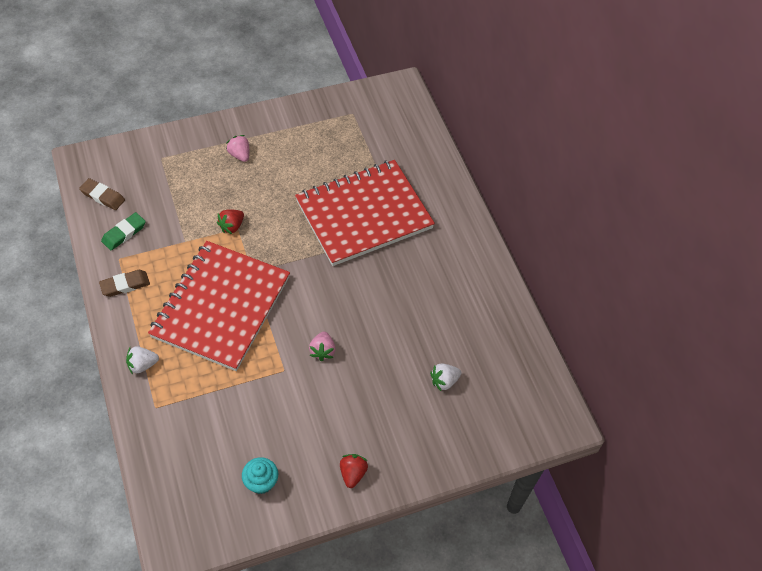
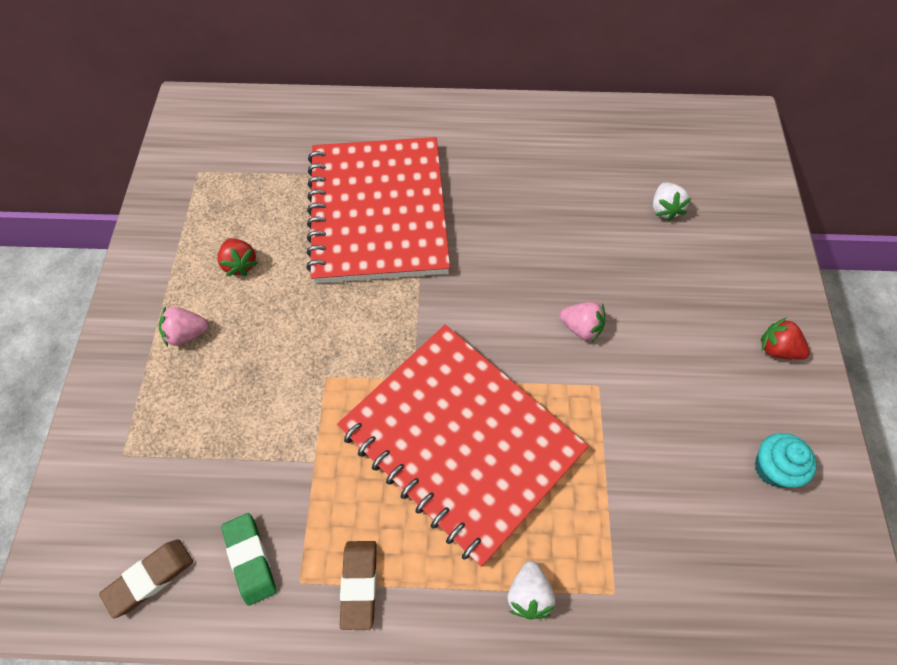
camera: 65 degrees left, 5 degrees up
red strawberry [217,209,244,234] -> red strawberry moved to [217,238,258,276]

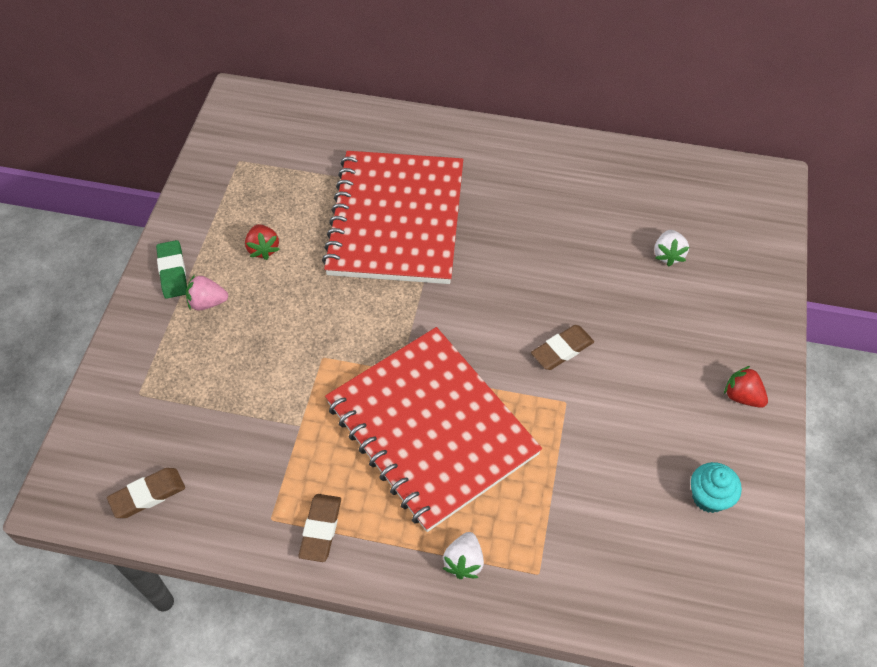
camera: 10 degrees right, 5 degrees down
green eraser [221,513,277,606] -> green eraser moved to [156,240,187,299]
pink strawberry [559,302,605,342] -> brown eraser [531,325,594,370]

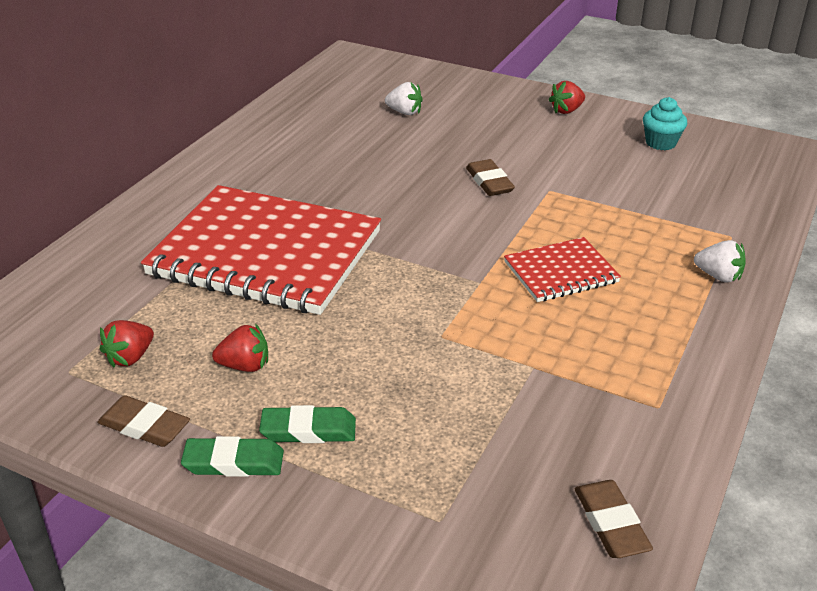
camera: 75 degrees left, 20 degrees down
pink strawberry [186,274,228,311] -> green eraser [259,405,356,443]
brown eraser [299,494,341,562] -> brown eraser moved to [97,395,190,447]
red notebook [325,327,542,532] -> red notebook [504,237,621,302], size x0.47
none -> red strawberry [100,320,154,368]

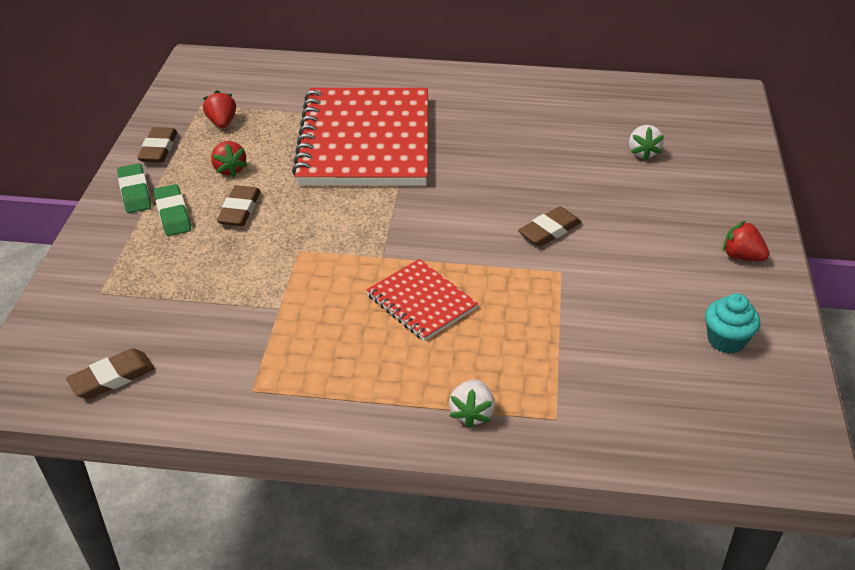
camera: 70 degrees right, 5 degrees up
red strawberry [100,320,154,368] -> red strawberry turned 60 degrees clockwise [203,90,236,128]
none -> brown eraser [217,185,261,226]

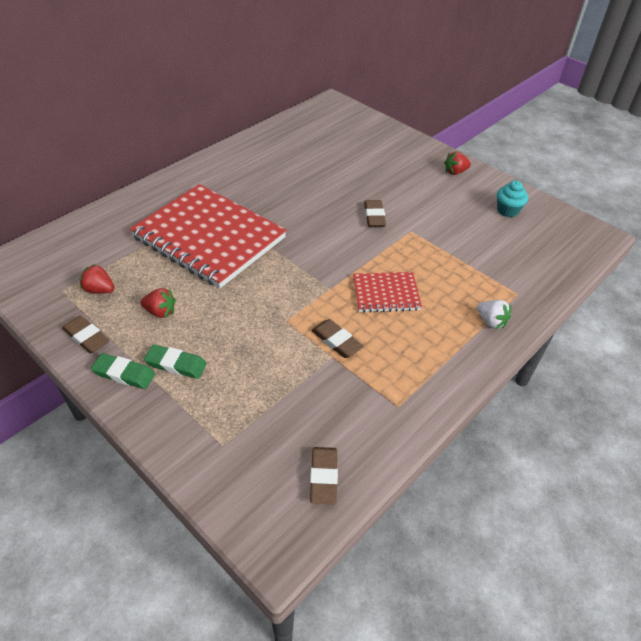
camera: 55 degrees left, 5 degrees up
brown eraser [217,185,261,226] -> brown eraser moved to [311,319,364,358]
white strawberry [629,125,664,161] -> none

